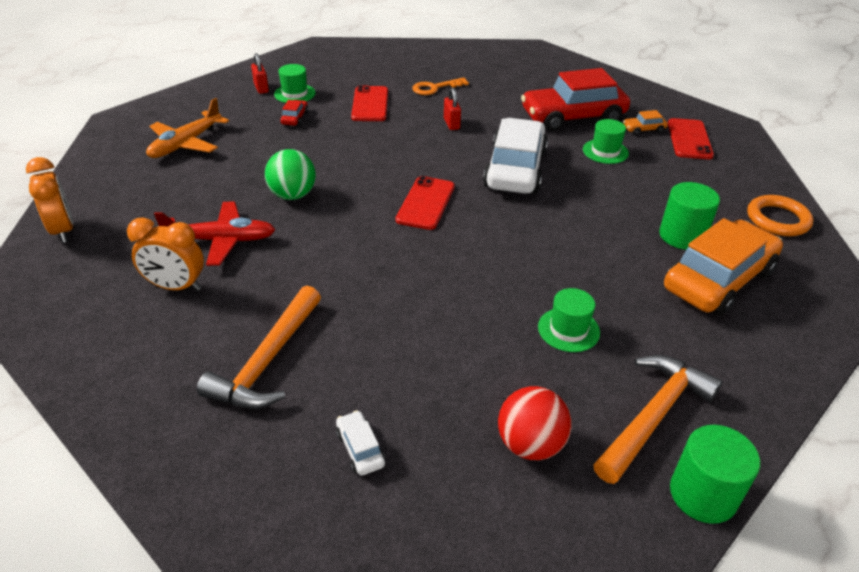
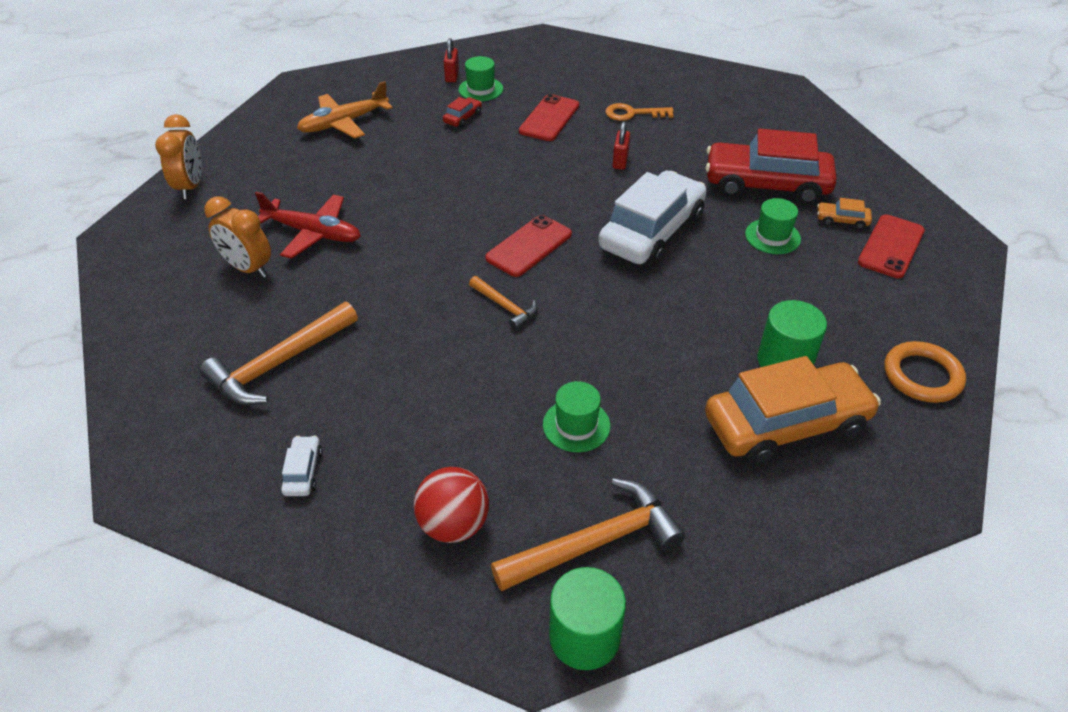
camera: 25 degrees right, 5 degrees up
green ball [265,149,316,200] -> none
none -> orange hammer [469,276,537,330]

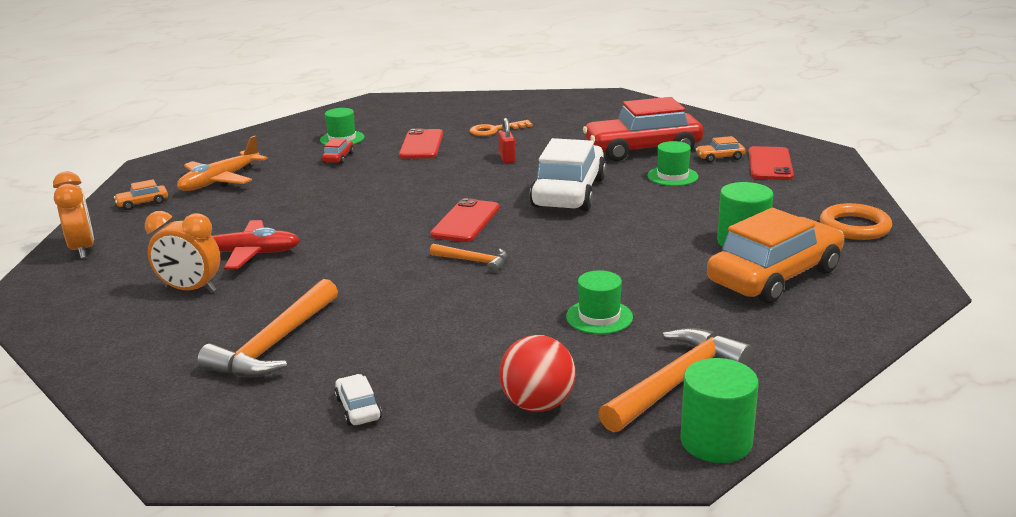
camera: 20 degrees left, 20 degrees down
red padlock [444,38,459,82] -> none
none -> orange car [114,179,168,210]

